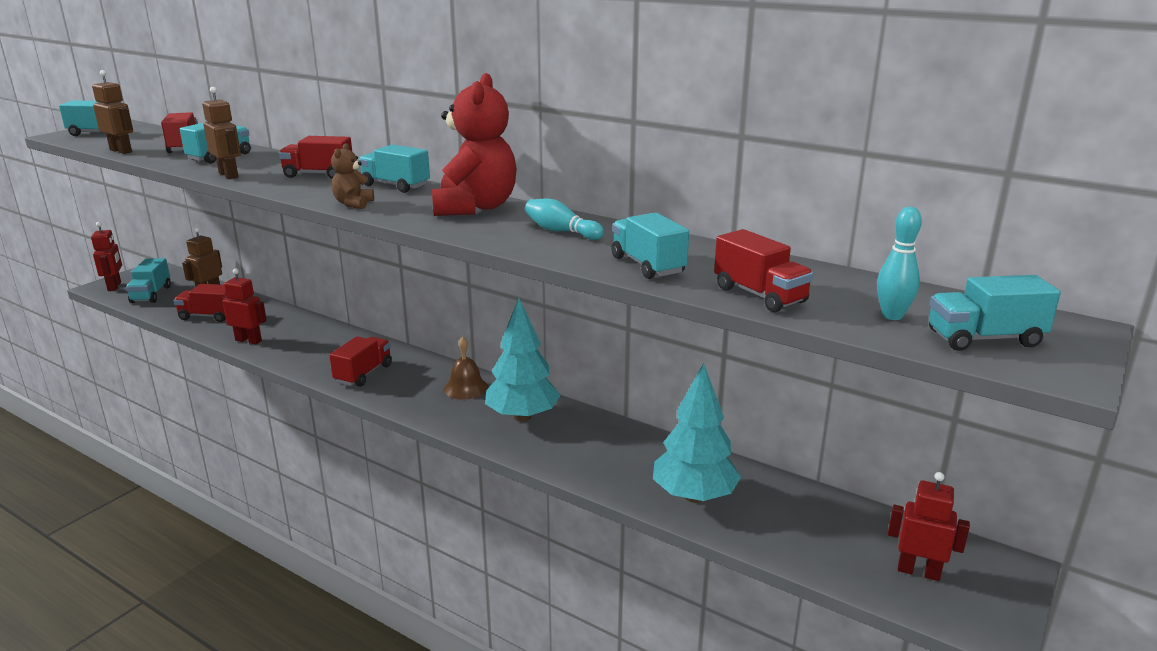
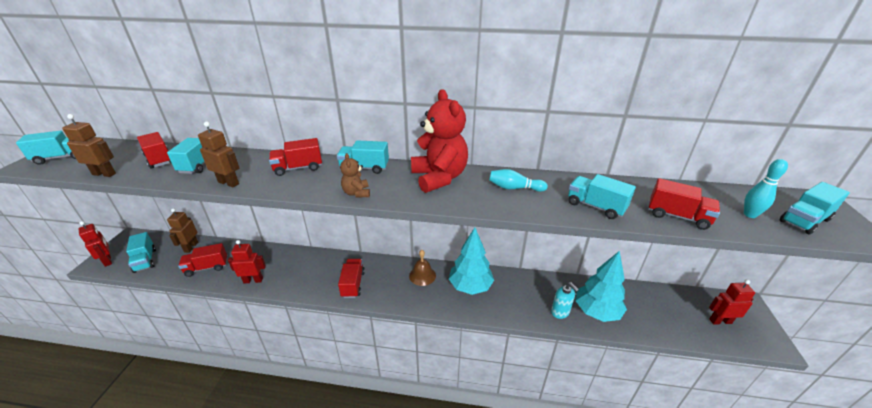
camera: 25 degrees left, 10 degrees up
none -> turquoise soap dispenser [551,282,578,319]

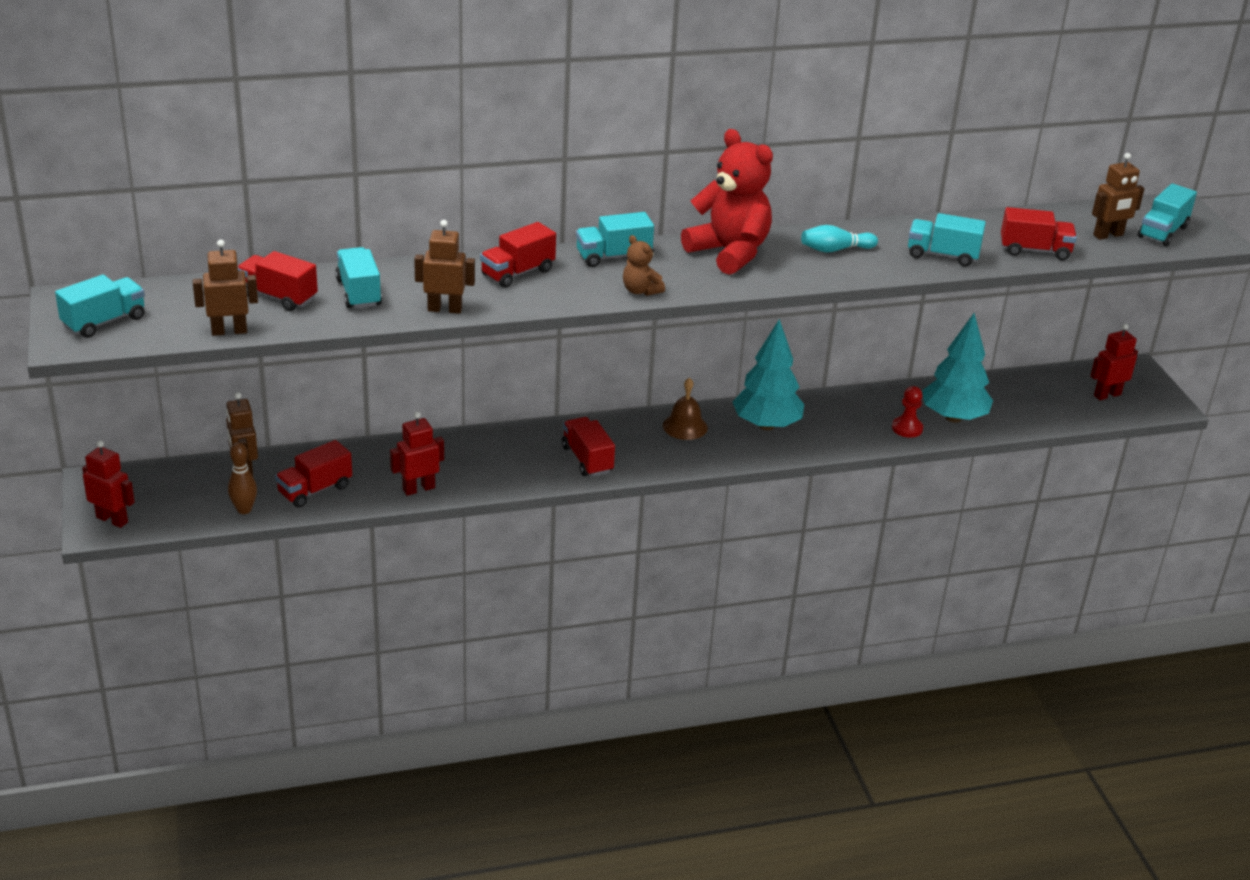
camera: 25 degrees left, 0 degrees up
turquoise truck [126,232,156,273] -> none
turquoise soap dispenser [551,282,578,319] -> red pawn [892,386,923,438]
turquoise bowling pin [744,159,788,218] -> brown robot [1092,153,1145,240]
none -> brown bowling pin [228,442,257,514]

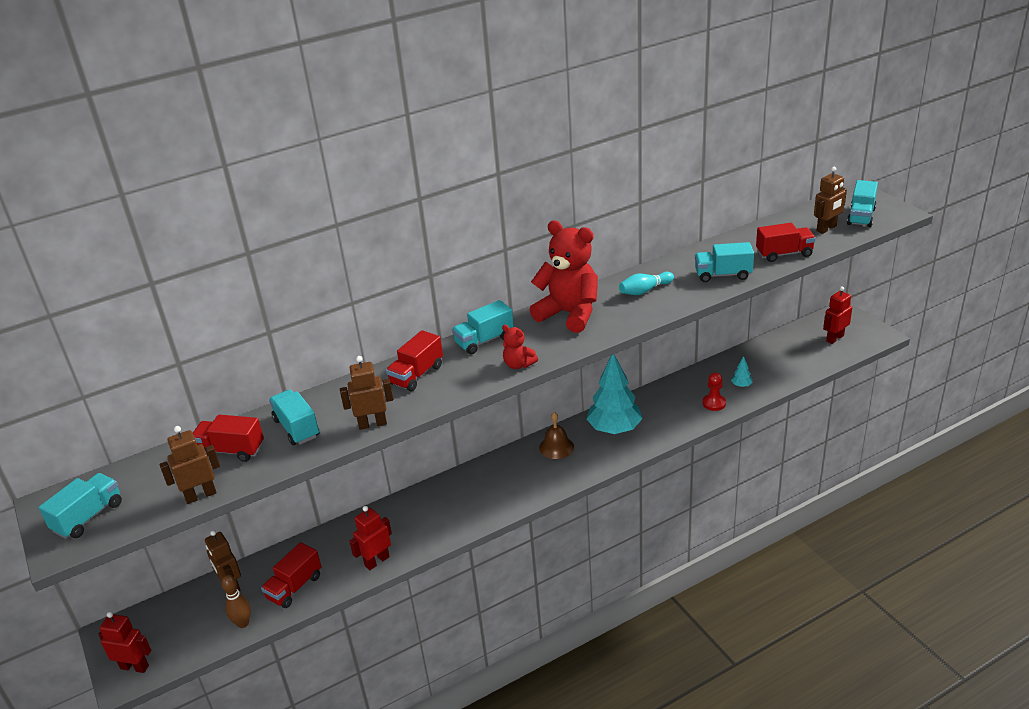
camera: 10 degrees left, 0 degrees up
red truck [562,417,615,477] -> none
brown teddy bear [623,235,665,296] -> red teddy bear [502,325,538,369]
turquoise tree [922,313,993,423] -> turquoise tree [731,356,753,387], size x0.40

